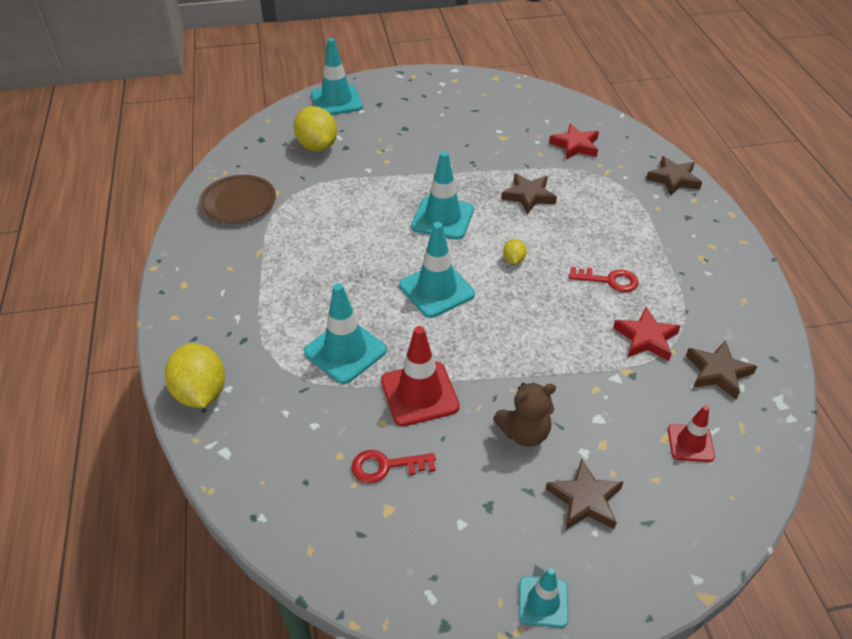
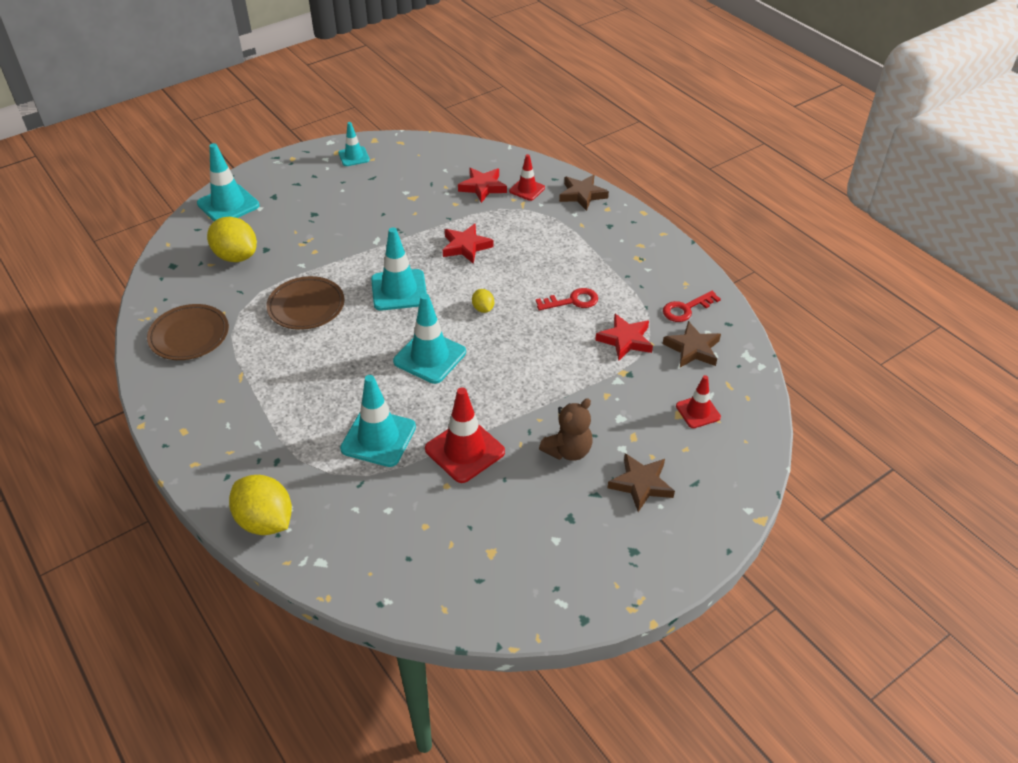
camera: 25 degrees left, 0 degrees up
red key [351,450,436,483] -> red key moved to [663,291,721,322]
brown star [501,173,557,214] -> red star [443,224,494,264]
turquoise traffic cone [519,568,568,628] -> turquoise traffic cone moved to [338,122,370,166]
none -> brown plate [266,276,344,330]
none -> red traffic cone [509,154,545,201]

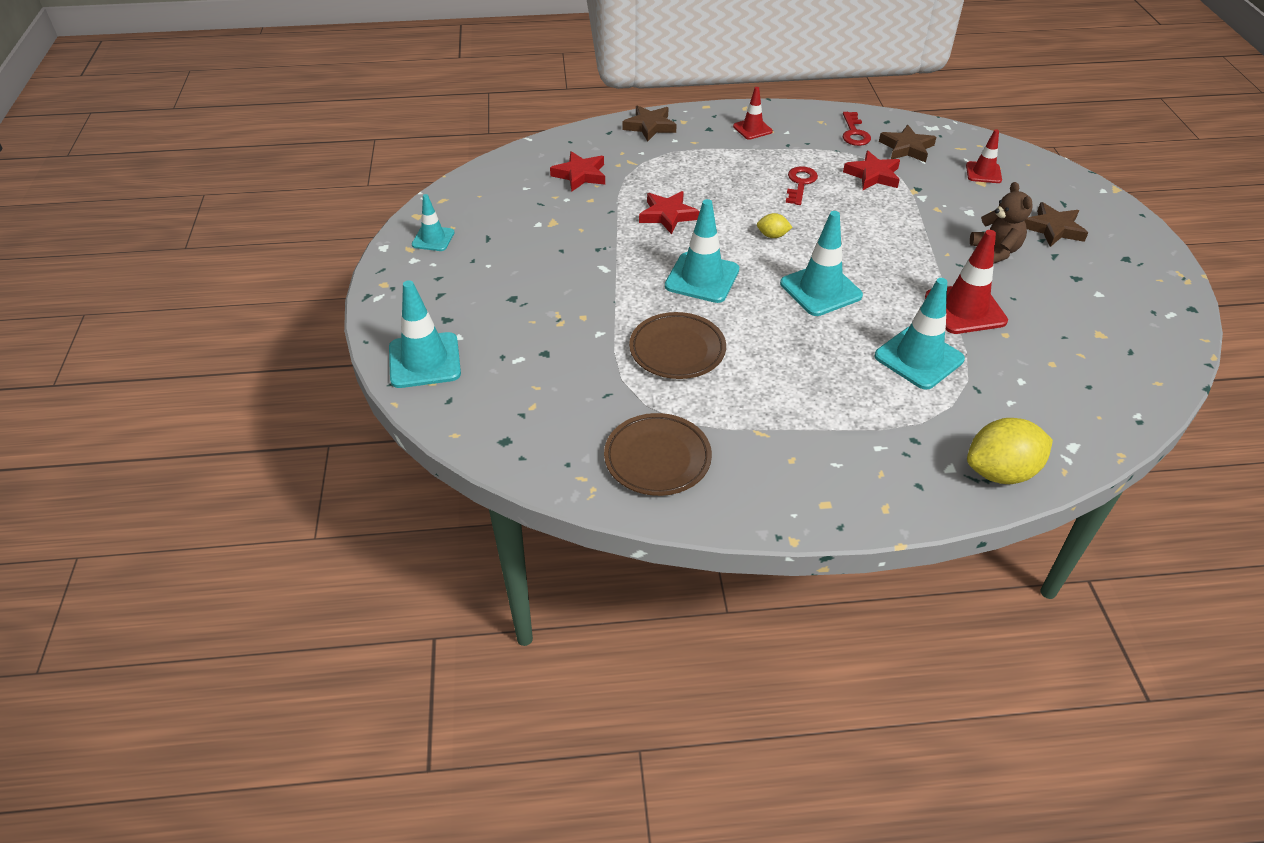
camera: 60 degrees left, 0 degrees up
yellow lemon [207,217,257,262] -> none
red traffic cone [509,154,545,201] -> red traffic cone moved to [733,87,773,140]

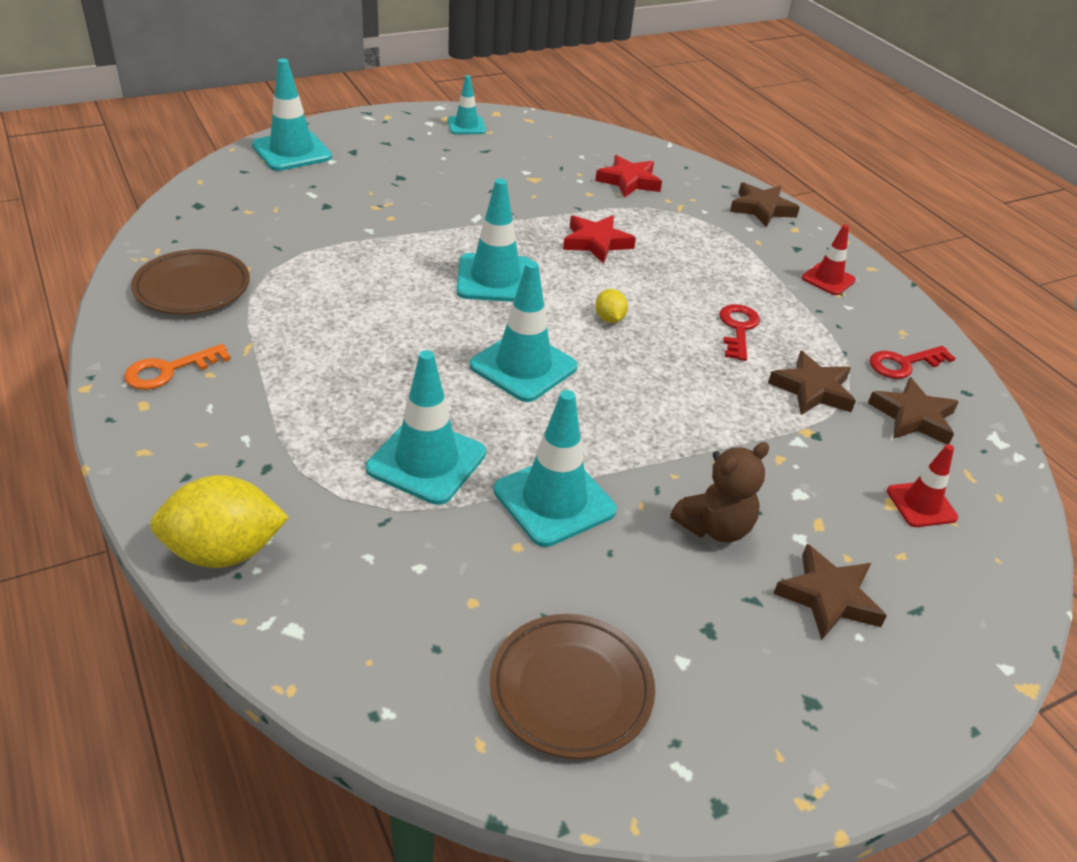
camera: 65 degrees right, 5 degrees down
brown plate [629,312,726,379] -> brown plate moved to [490,614,655,759]
red key [786,166,818,205] -> red key turned 75 degrees counterclockwise [719,304,760,361]
red star [843,150,900,190] -> brown star [768,351,856,415]
red traffic cone [925,230,1008,334] -> turquoise traffic cone [494,390,617,547]
yellow lemon [967,418,1053,484] -> yellow lemon turned 60 degrees counterclockwise [150,475,289,568]
none -> orange key [124,344,231,390]

